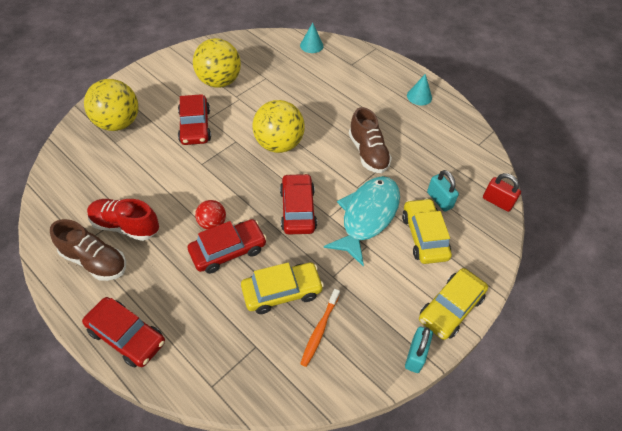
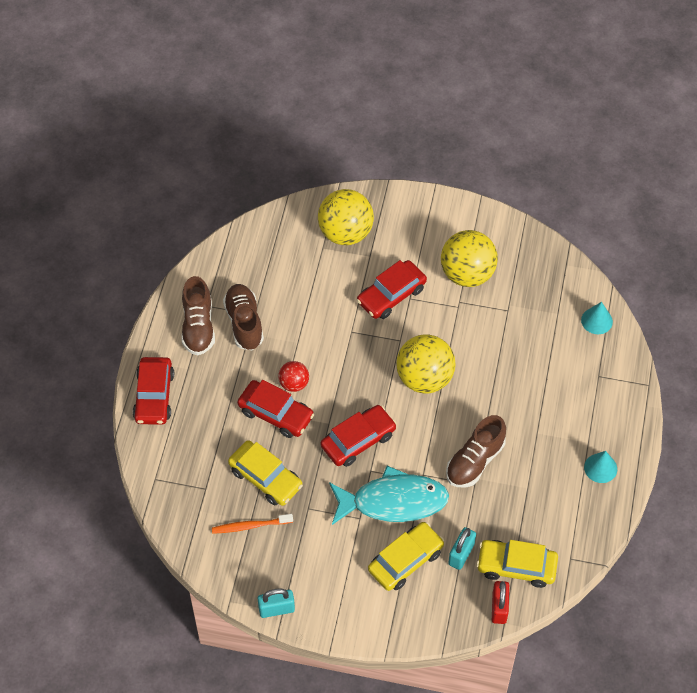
camera: 60 degrees right, 5 degrees up
red shoe [87,199,159,241] -> brown shoe [223,284,264,350]
yellow car [419,268,488,340] -> yellow car moved to [476,540,558,588]

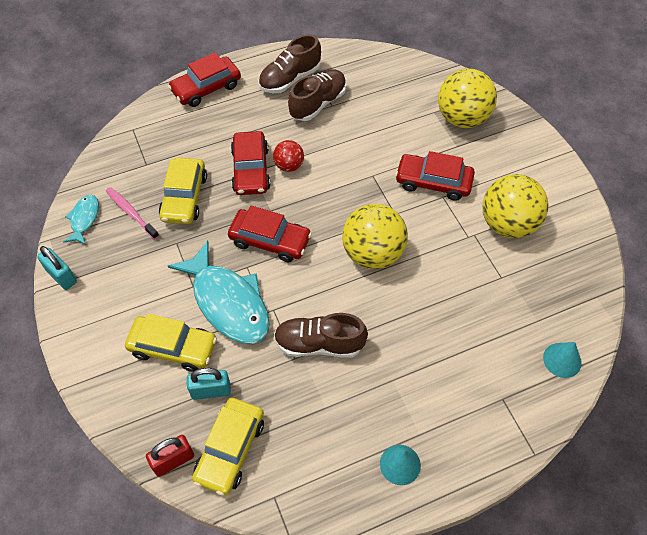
camera: 55 degrees right, 0 degrees up
orange toothbrush [212,514,293,534] -> pink toothbrush [106,187,159,240]
yellow car [476,540,558,588] -> yellow car turned 135 degrees counterclockwise [192,398,264,495]
none -> turquoise fish [63,195,99,245]

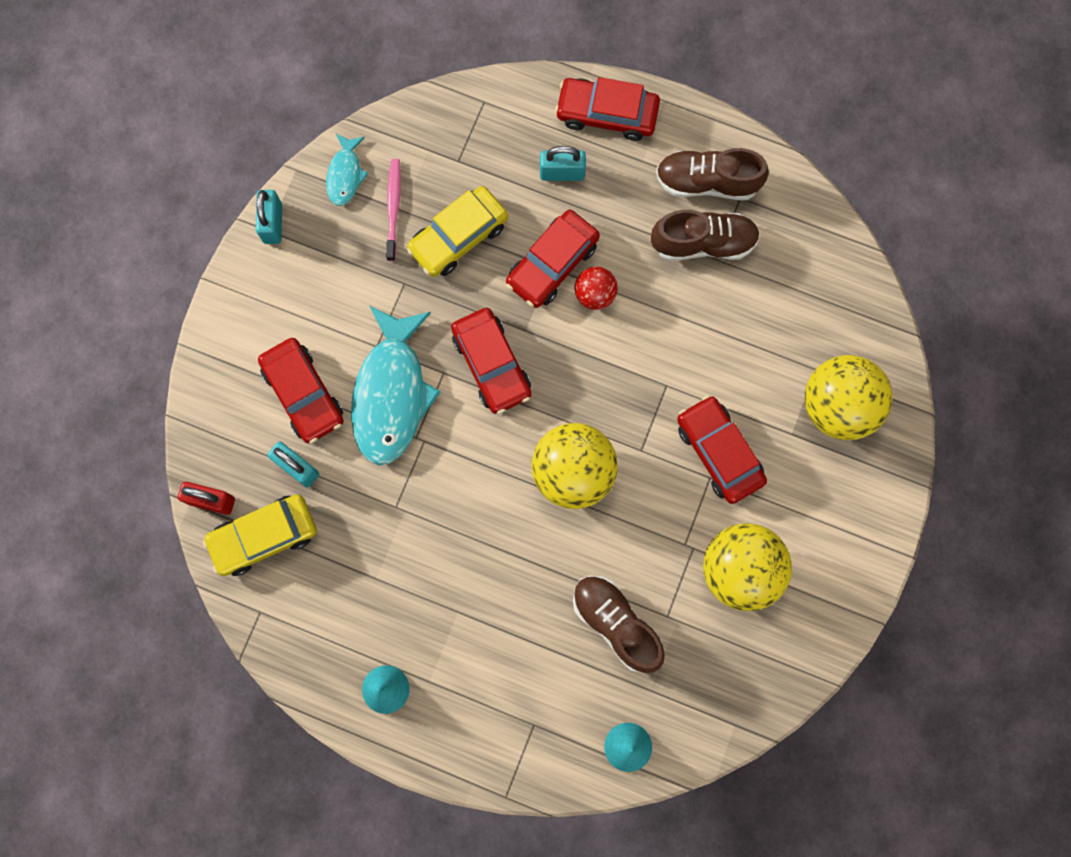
camera: 45 degrees right, 20 degrees up
turquoise fish [63,195,99,245] -> turquoise fish turned 135 degrees clockwise [326,134,368,206]
yellow car [125,314,217,372] -> red car [258,338,344,443]
brown shoe [274,313,368,358] -> brown shoe moved to [573,576,665,673]
none -> turquoise padlock [540,146,586,181]

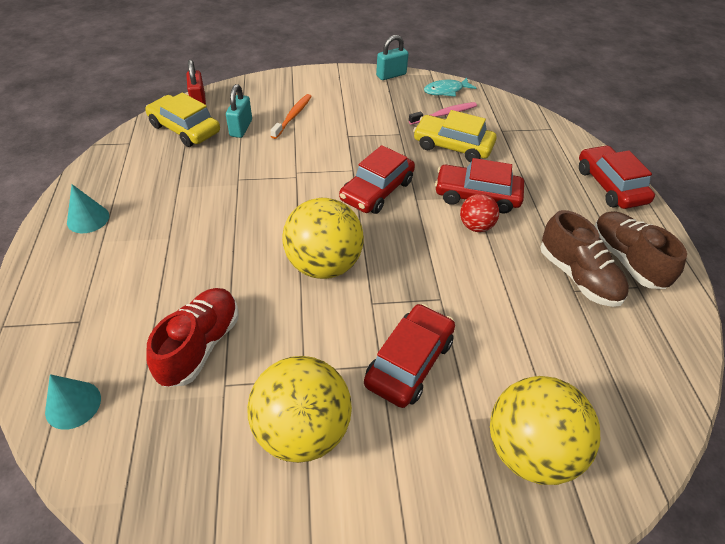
camera: 60 degrees right, 30 degrees down
red car [258,338,344,443] -> orange toothbrush [270,94,312,139]
turquoise fish [351,306,441,465] -> none
turquoise padlock [540,146,586,181] -> none
brown shoe [573,576,665,673] -> red shoe [146,288,238,387]

